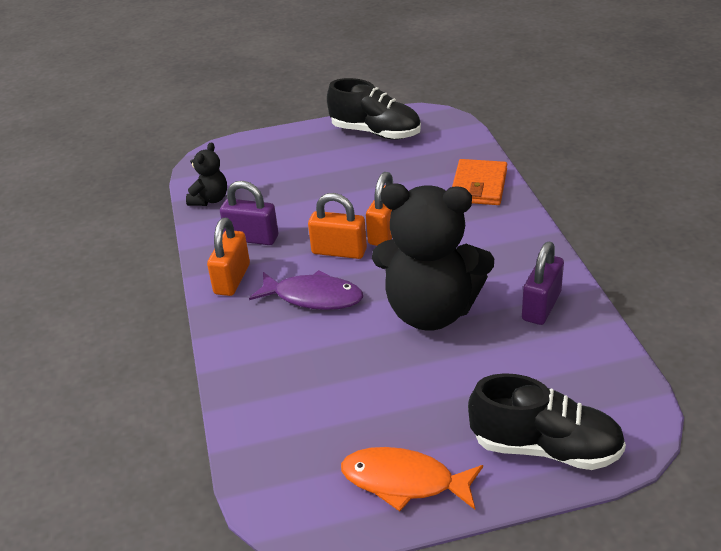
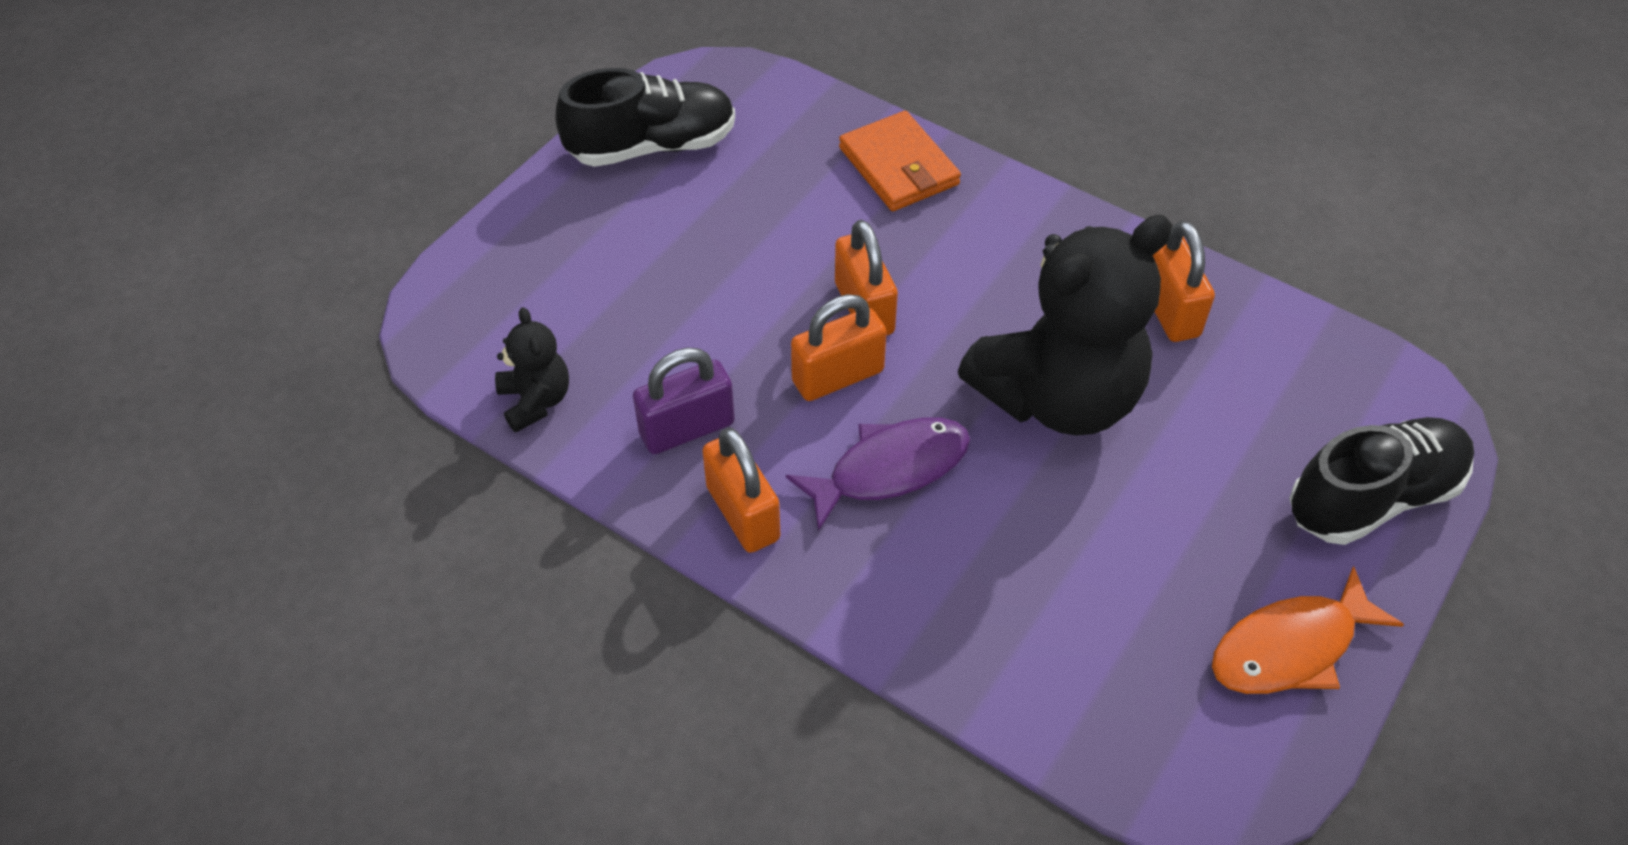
camera: 45 degrees left, 15 degrees up
purple padlock [522,242,564,325] -> orange padlock [1153,221,1215,342]

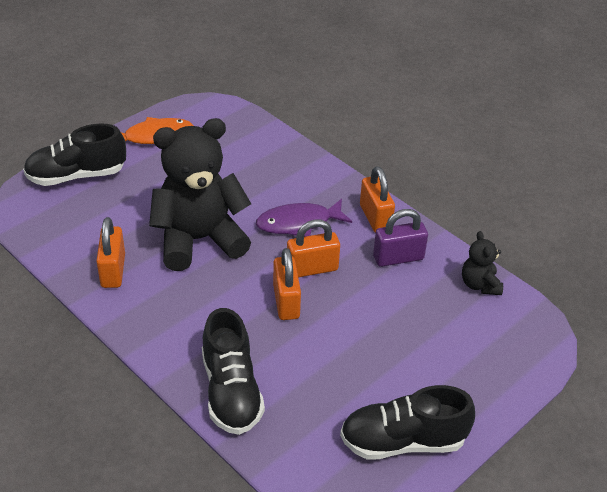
camera: 170 degrees left, 10 degrees down
orange wallet [839,111,961,211] -> black shoe [202,308,265,435]

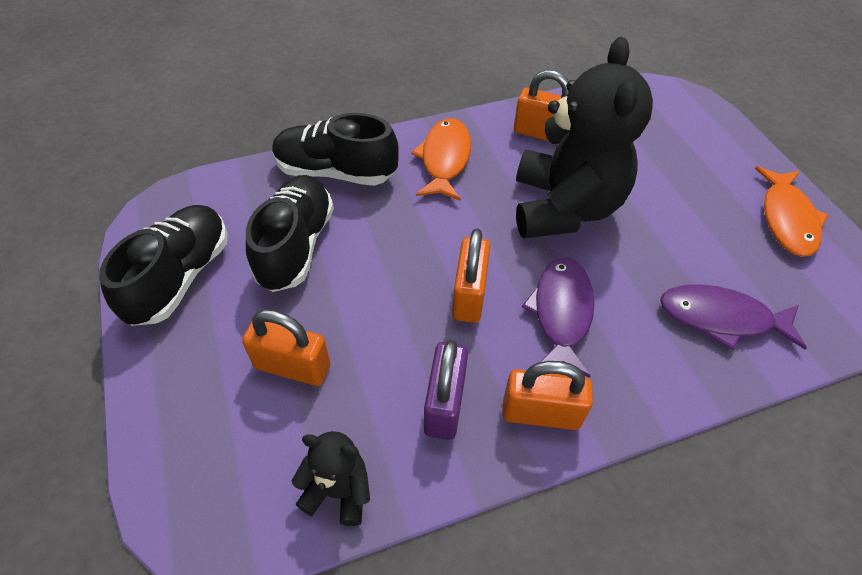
camera: 115 degrees right, 10 degrees up
black shoe [23,124,126,186] -> black shoe moved to [246,175,334,292]
orange padlock [273,248,301,320] -> orange padlock moved to [242,309,331,386]
none -> orange fish [411,118,471,201]
none -> purple fish [660,284,807,350]

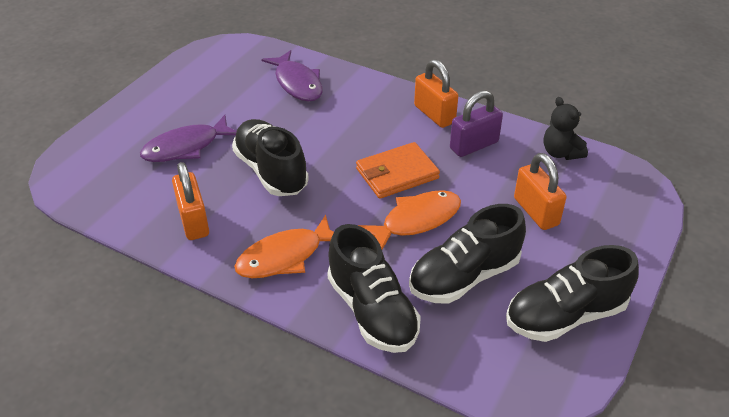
camera: 130 degrees left, 10 degrees down
orange padlock [452,229,490,323] -> orange wallet [356,142,440,199]
black teddy bear [516,37,653,238] -> black shoe [232,119,309,196]
purple fish [522,257,594,378] -> purple fish moved to [140,115,237,162]
orange fish [755,166,828,257] -> orange fish moved to [358,190,461,249]

